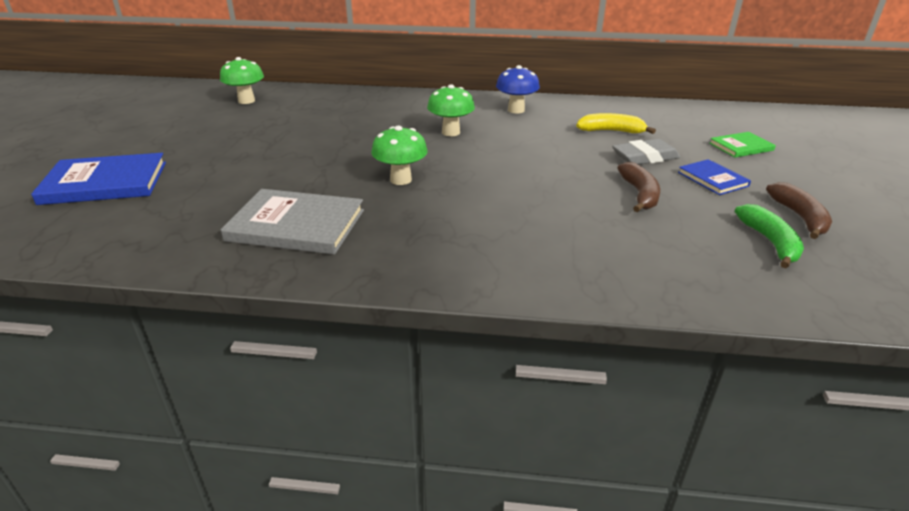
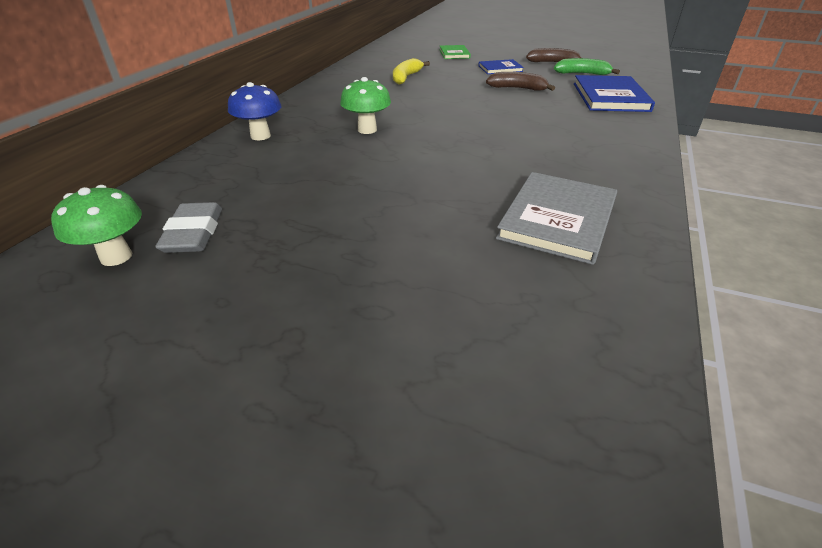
camera: 75 degrees left, 5 degrees up
blue book [31,153,166,205] -> blue book moved to [574,75,655,112]
green mushroom [371,126,428,185] -> none
blue mushroom [496,65,540,114] -> blue mushroom moved to [228,82,281,140]
grey eraser [612,139,680,165] -> grey eraser moved to [155,202,222,253]

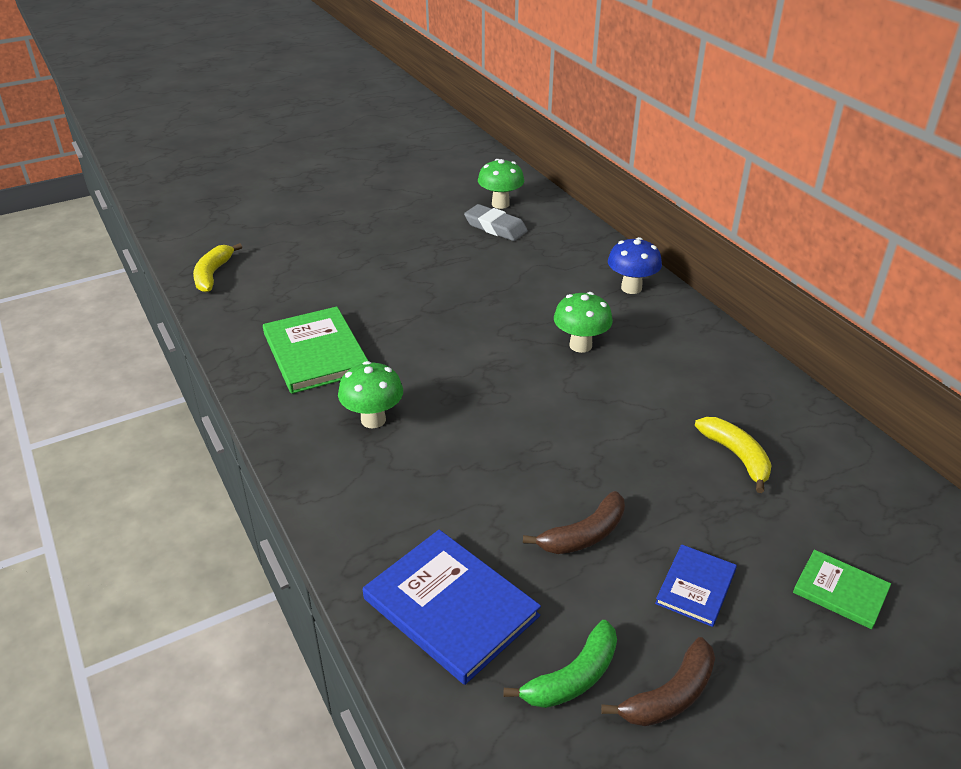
camera: 130 degrees right, 0 degrees up
grey book [496,172,617,265] -> green book [263,307,368,394]
none -> yellow banana [193,243,242,292]
none -> green mushroom [338,361,403,428]

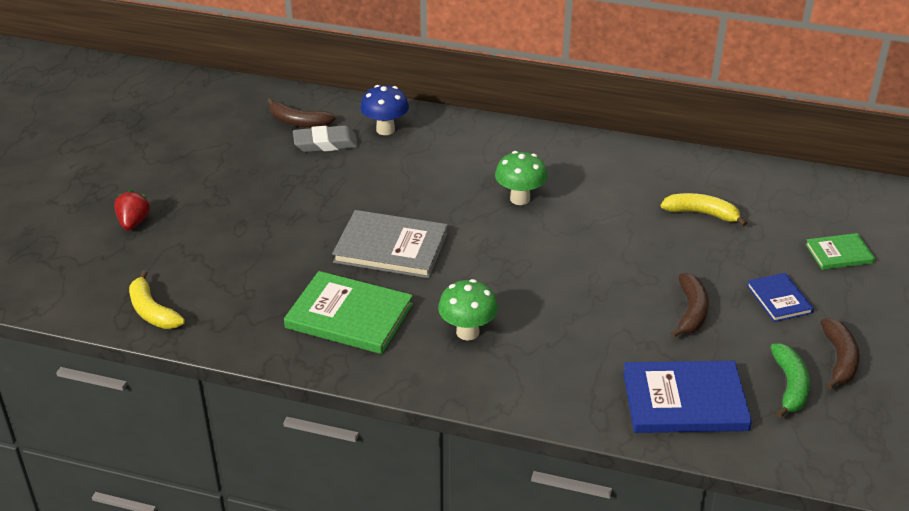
camera: 45 degrees left, 0 degrees up
green mushroom [478,159,524,209] -> brown banana [267,98,336,128]
blue mushroom [608,237,662,294] -> blue mushroom moved to [360,85,409,135]
none -> red strawberry [114,190,150,230]
none -> grey book [332,210,448,278]

